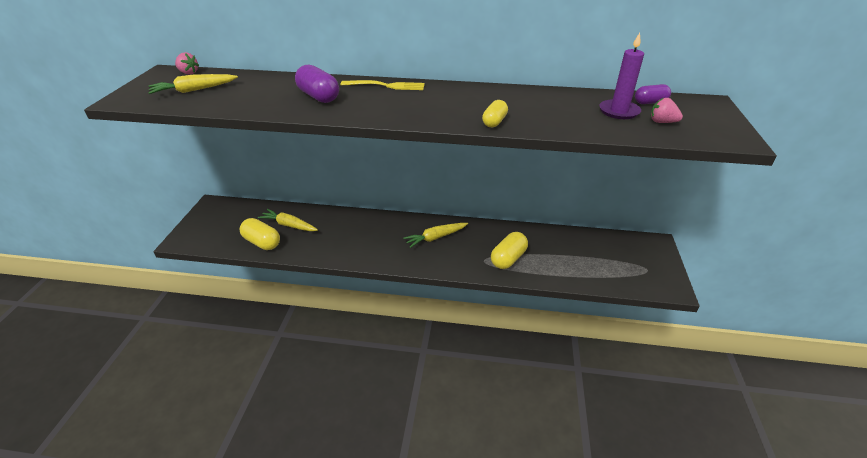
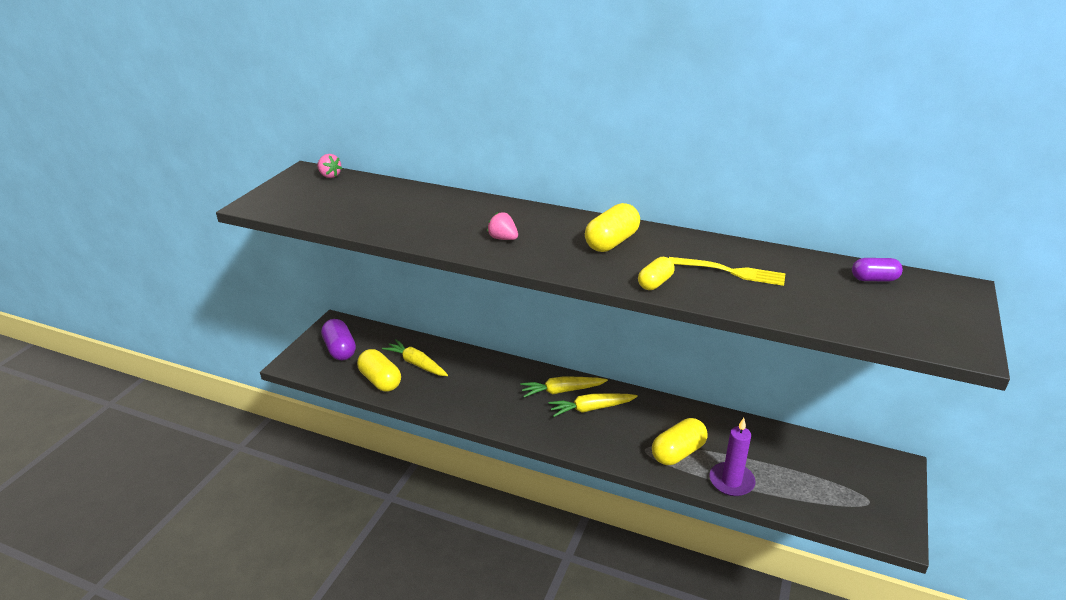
camera: 15 degrees right, 5 degrees down
yellow carrot [148,74,238,94] -> yellow carrot moved to [520,376,608,397]
purple capsule [295,65,339,103] -> purple capsule moved to [321,319,356,360]
yellow fork [341,80,425,90] -> yellow fork moved to [669,257,786,286]
purple candle [599,33,644,119] -> purple candle moved to [710,418,756,496]
pink strawberry [650,98,683,123] -> pink strawberry moved to [487,212,518,240]
none -> yellow capsule [585,203,640,252]

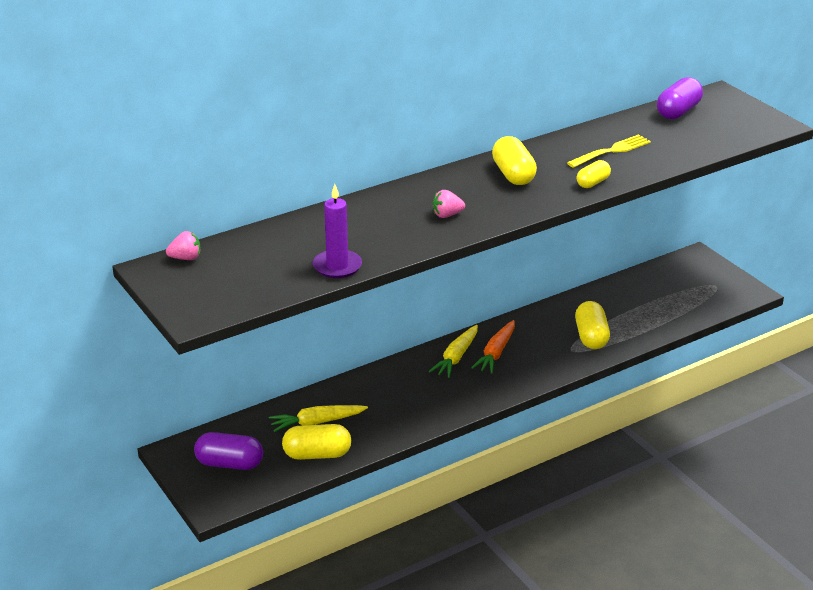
camera: 55 degrees left, 0 degrees up
yellow carrot [548,393,638,417] -> orange carrot [471,320,515,374]
yellow capsule [638,257,675,290] -> yellow capsule turned 60 degrees clockwise [576,160,611,188]
purple candle [710,418,756,496] -> purple candle moved to [313,184,362,278]
purple capsule [852,258,903,281] -> purple capsule [657,77,703,119], size x1.61

